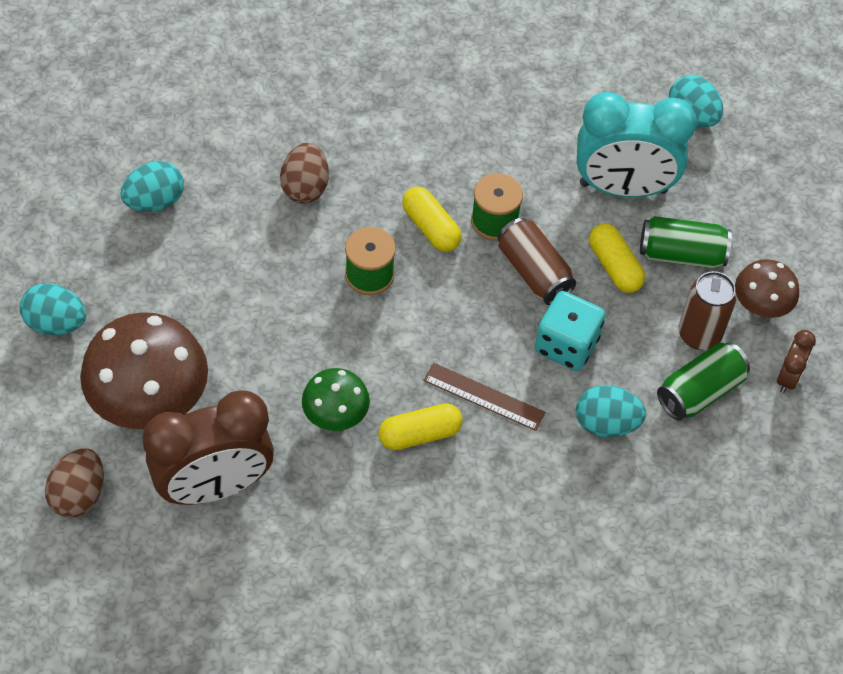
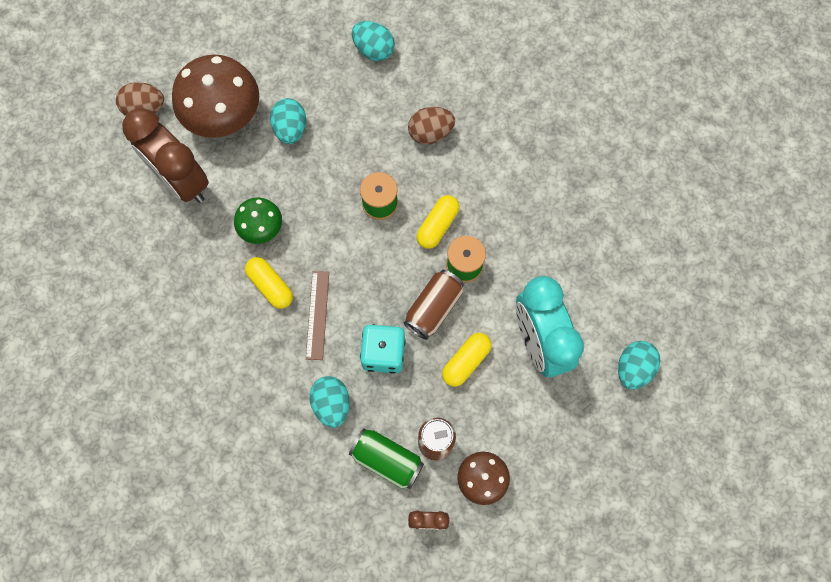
camera: 70 degrees right, 15 degrees up
turquoise egg [20,283,86,335] -> turquoise egg moved to [270,98,306,144]
green can [640,216,732,268] -> none

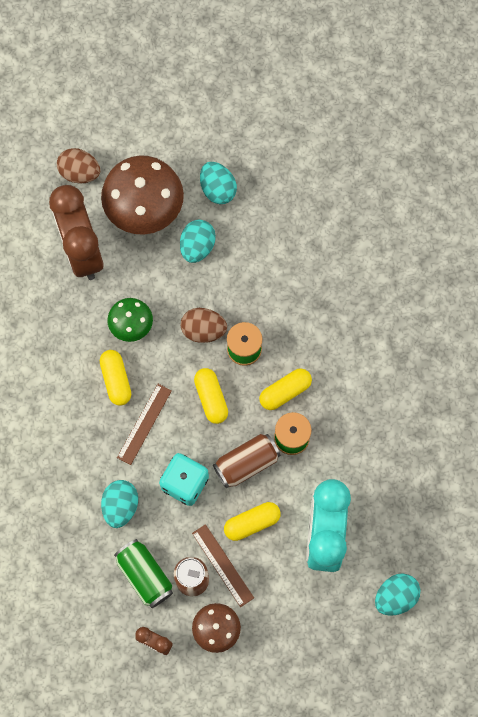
camera: 25 degrees right, 0 degrees up
turquoise egg [352,21,395,61] -> turquoise egg moved to [200,162,237,204]
brown egg [408,107,455,145] -> brown egg moved to [181,308,227,343]
none -> brown ruler [192,524,254,607]
none -> yellow capsule [194,368,228,424]

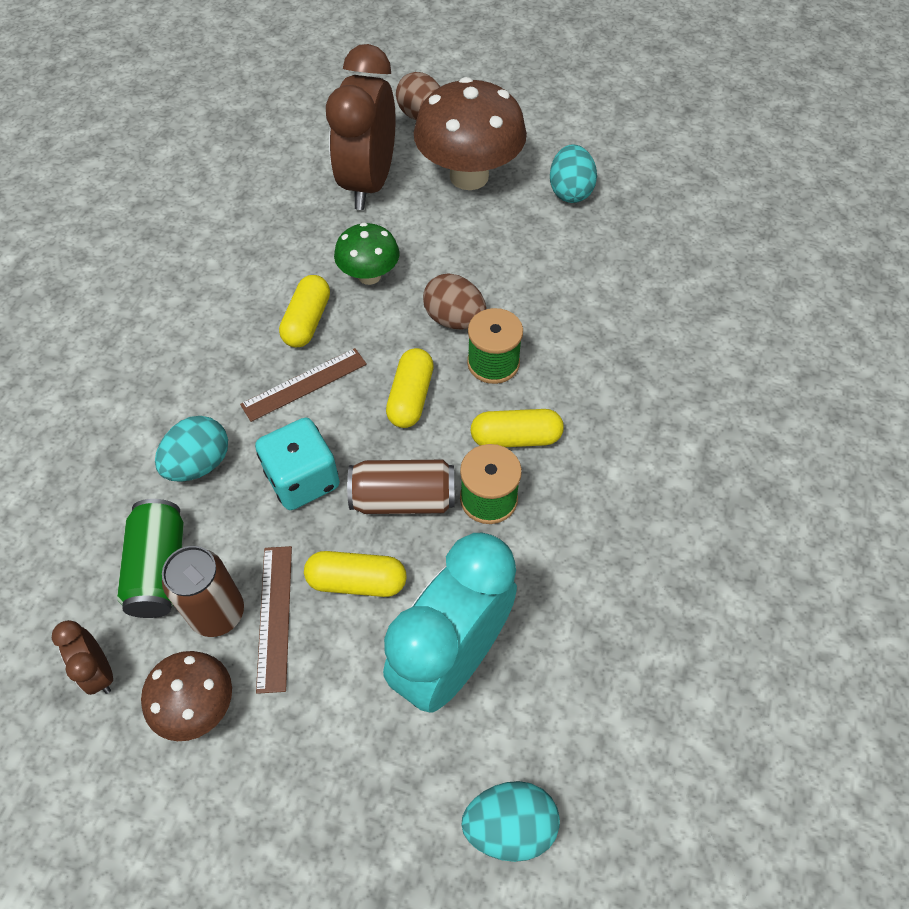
camera: 30 degrees right, 15 degrees down
turquoise egg [180,220,216,263] -> none

